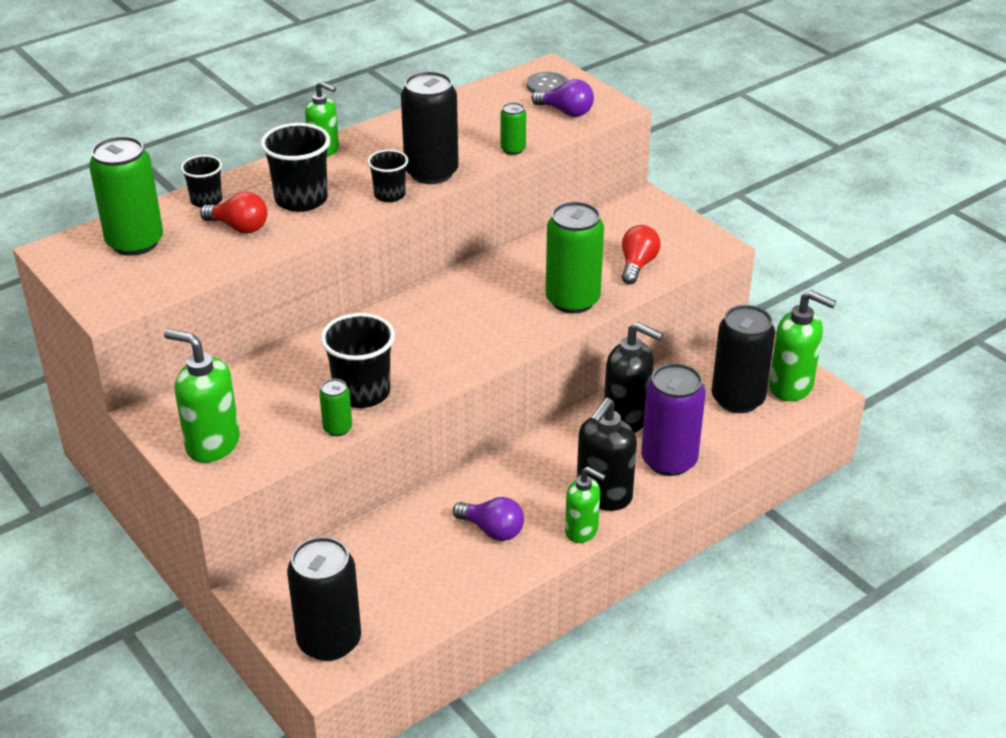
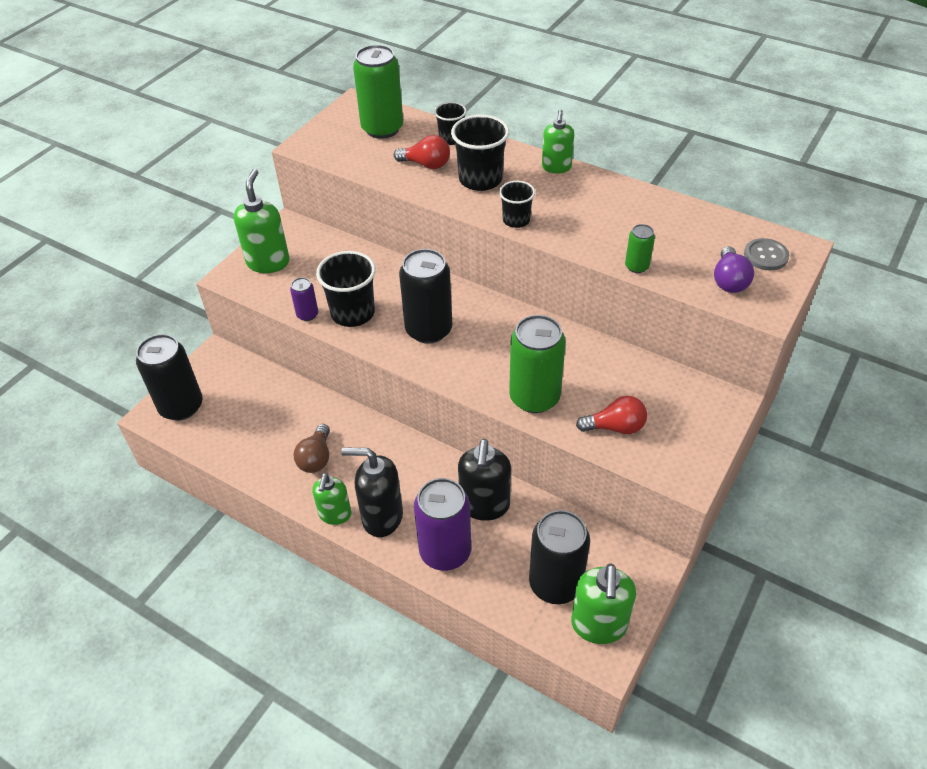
camera: 70 degrees right, 10 degrees up
red light bulb [200,192,267,233] -> red light bulb turned 75 degrees counterclockwise [394,135,450,169]
green can [319,379,352,436] -> purple can [290,278,318,321]
black can [401,71,459,184] -> black can moved to [399,249,452,344]
purple light bulb [453,497,524,541] -> brown light bulb [294,424,330,473]

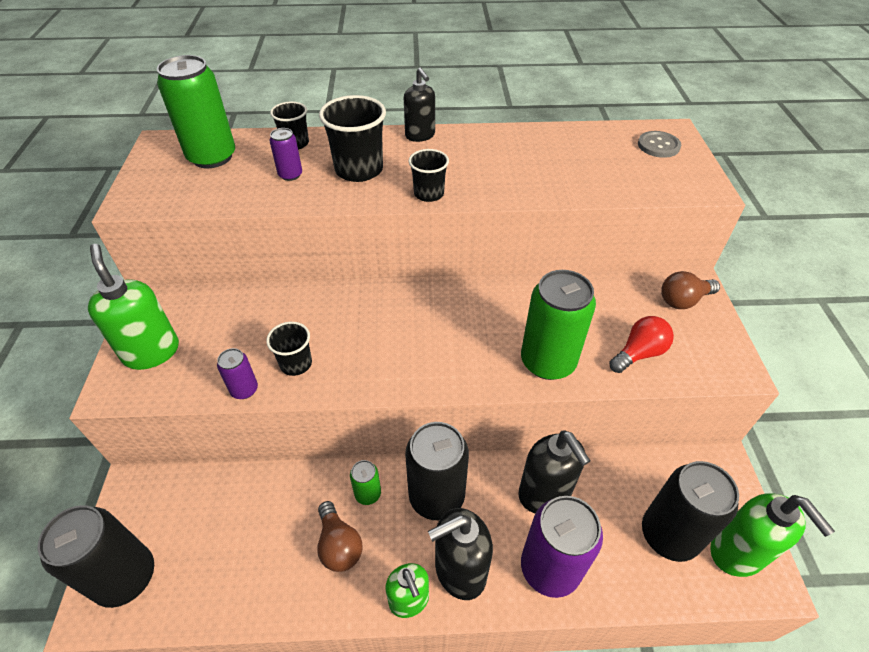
camera: 35 degrees left, 0 degrees up
black cup [316,251,376,327] -> black cup [266,322,312,376], size x0.60
red light bulb [394,135,450,169] -> purple can [269,128,302,181]
black can [399,249,452,344] -> black can moved to [405,422,469,520]
green soap dispenser [542,109,574,173] -> black soap dispenser [404,68,435,142]
green can [625,224,655,273] -> green can moved to [350,460,381,505]
purple light bulb [714,246,754,293] -> none
none -> brown light bulb [661,271,720,309]

